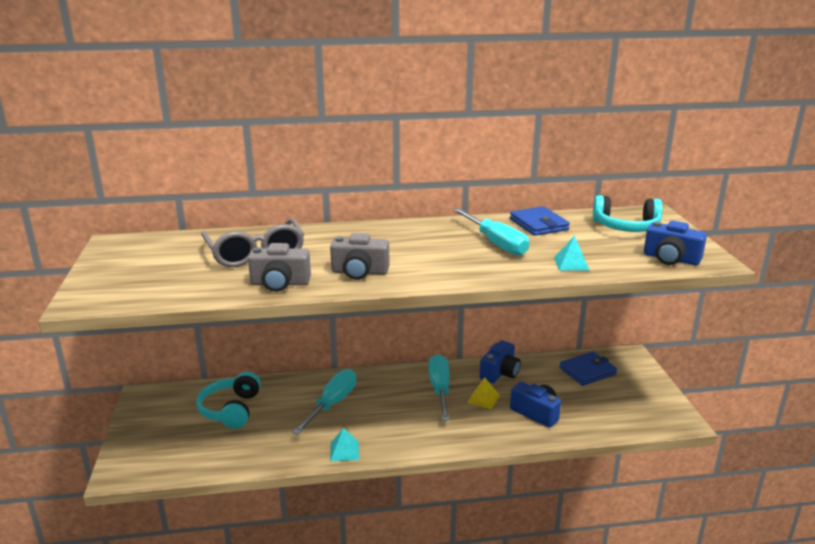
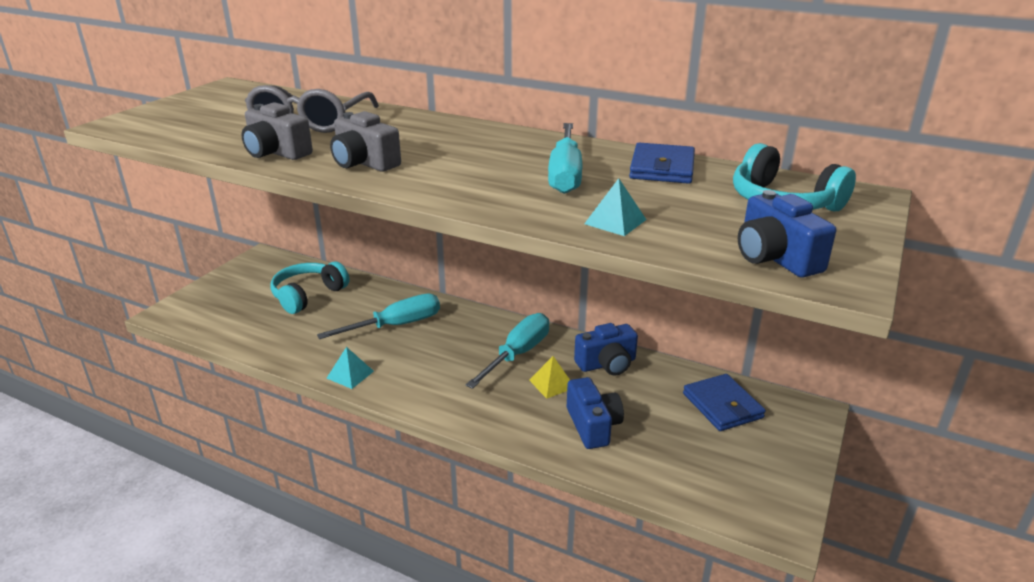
camera: 35 degrees right, 5 degrees up
blue wallet [559,352,617,386] -> blue wallet turned 60 degrees clockwise [683,374,766,431]

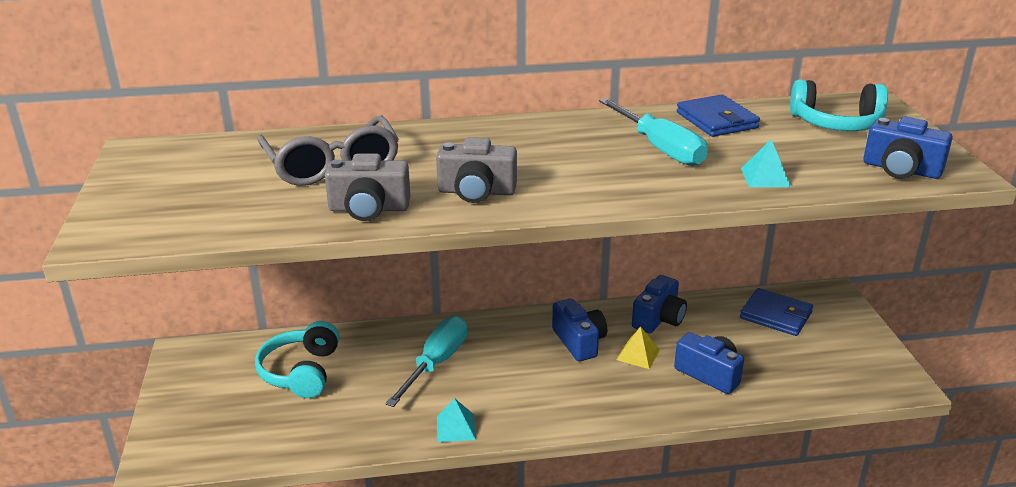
camera: 35 degrees left, 0 degrees up
turquoise screwdriver [465,313,549,389] -> blue camera [552,299,607,361]

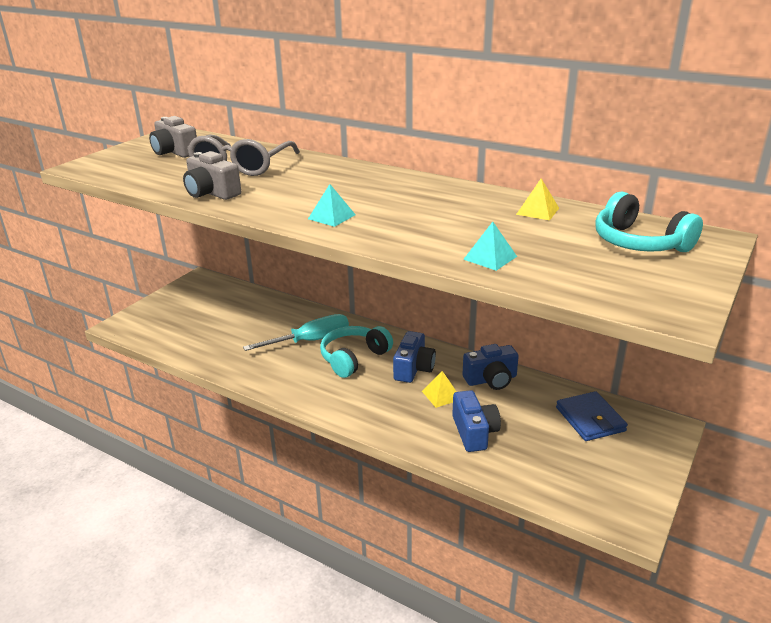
camera: 40 degrees right, 0 degrees up
turquoise headphones [255,321,340,398] -> turquoise headphones moved to [320,326,393,378]
grey camera [436,138,517,203] -> grey camera moved to [149,116,197,158]
turquoise pyramid [437,398,476,442] -> turquoise pyramid moved to [308,184,356,227]
turquoise screwdriver [599,98,708,166] -> none
blue wallet [677,95,760,137] -> yellow pyramid [516,178,559,220]
blue camera [863,117,953,179] -> none

